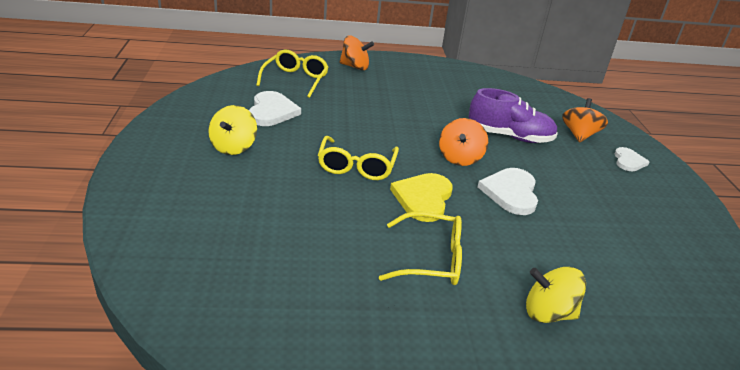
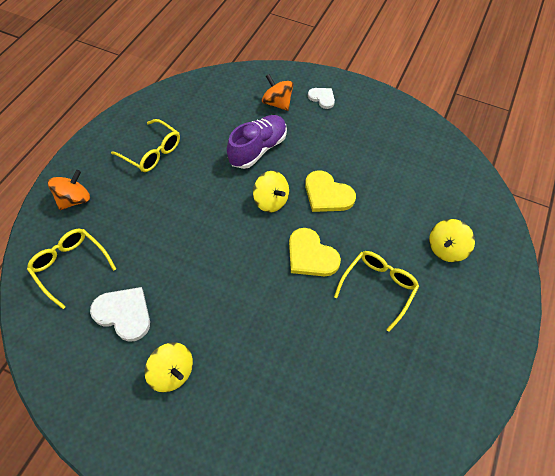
camera: 60 degrees left, 25 degrees up
yellow glasses [318,136,399,180] -> yellow glasses moved to [111,119,180,172]
orange spinning top [439,118,488,166] -> yellow spinning top [253,171,289,212]
white heart [478,168,538,215] -> yellow heart [305,170,356,212]

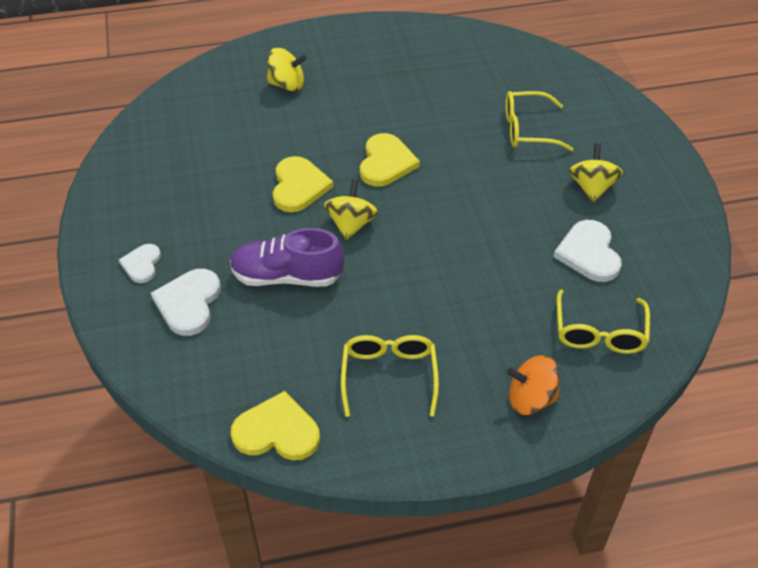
camera: 125 degrees left, 10 degrees down
orange spinning top [262,74,294,111] -> white heart [151,269,221,336]
yellow glasses [334,251,419,332] -> yellow glasses moved to [506,91,574,151]
none -> yellow heart [231,391,320,460]

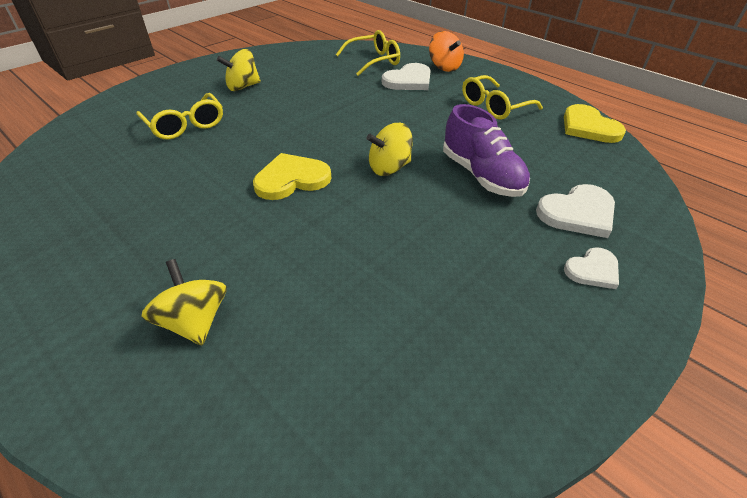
camera: 125 degrees left, 5 degrees down
yellow heart [273,156,333,212] -> none
white heart [553,220,622,282] -> white heart moved to [382,63,431,90]

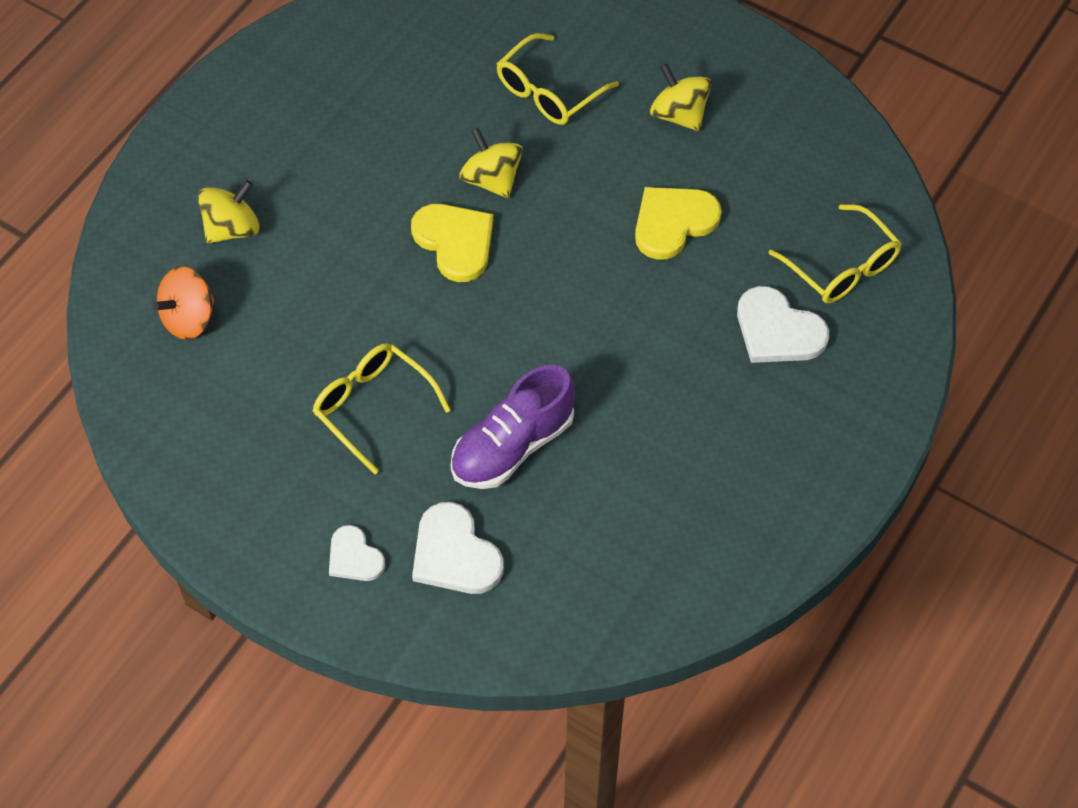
camera: 80 degrees right, 15 degrees up
yellow spinning top [367,123,413,176] -> yellow spinning top moved to [460,127,523,199]
orange spinning top [429,31,464,72] -> orange spinning top moved to [153,266,215,340]
yellow glasses [462,75,543,119] -> yellow glasses moved to [313,343,451,474]
yellow heart [564,104,626,143] -> yellow heart moved to [635,187,722,260]

